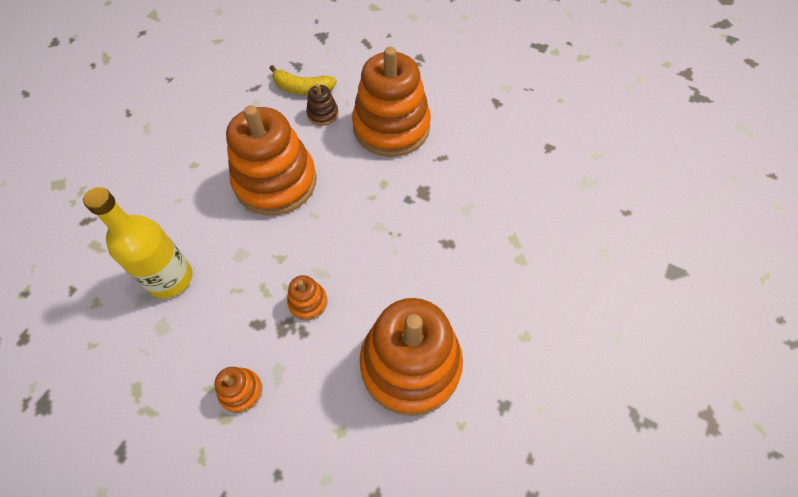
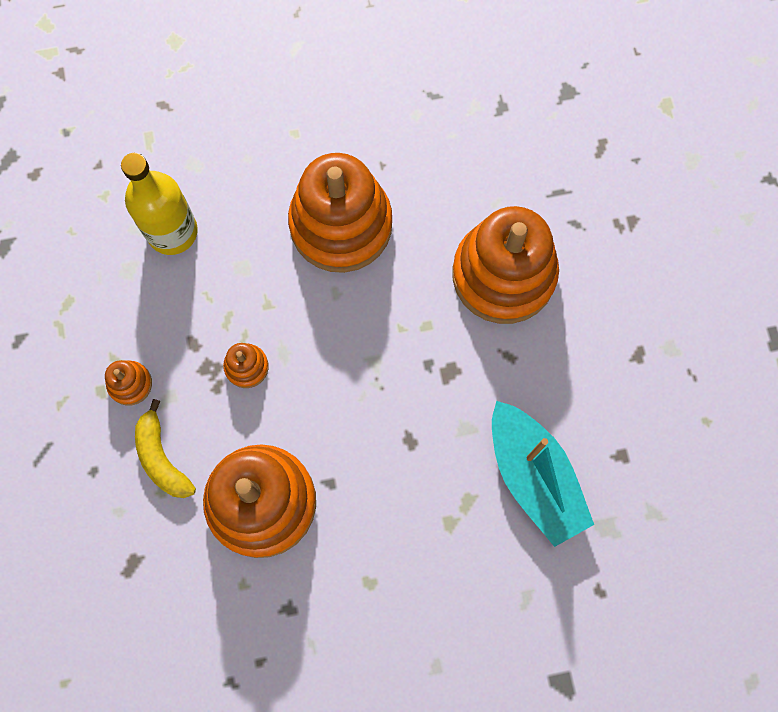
camera: 50 degrees right, 15 degrees up
yellow banana [269,65,337,95] -> yellow banana moved to [135,399,196,498]
brown stacking toy [306,84,339,126] -> none
none -> turquoise boat [492,401,594,547]

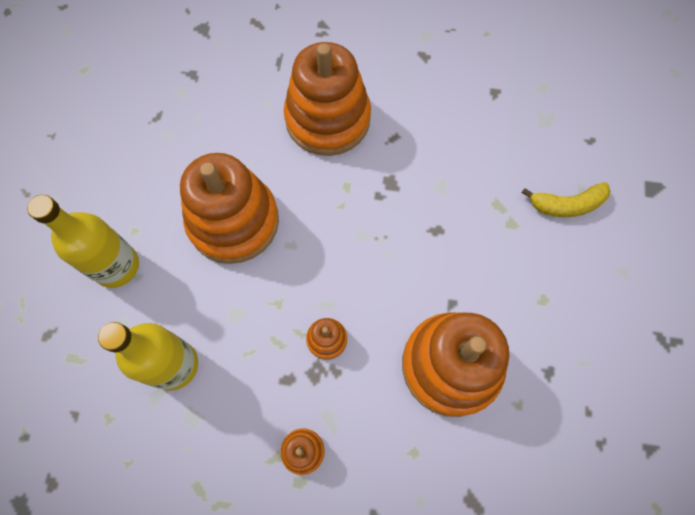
camera: 70 degrees left, 5 degrees down
yellow banana [135,399,196,498] -> yellow banana moved to [522,182,611,217]
turquoise boat [492,401,594,547] -> none
none -> yellow bottle [27,195,139,288]

